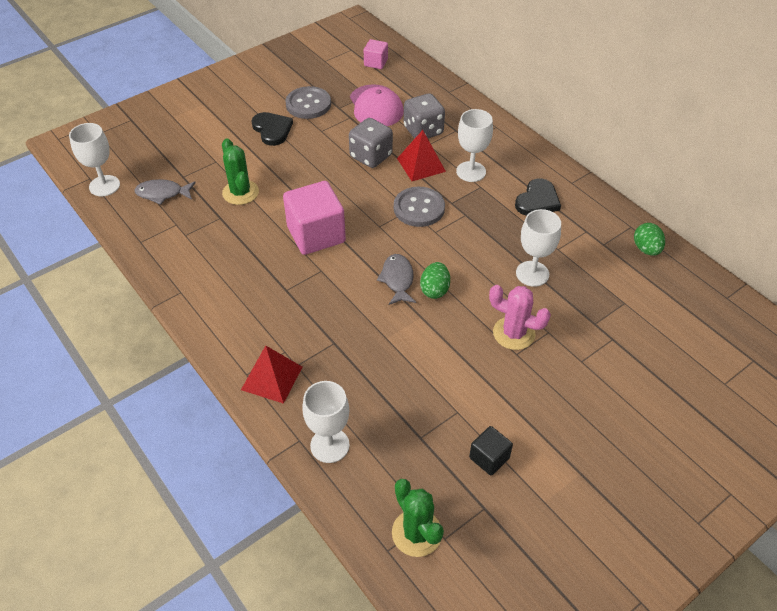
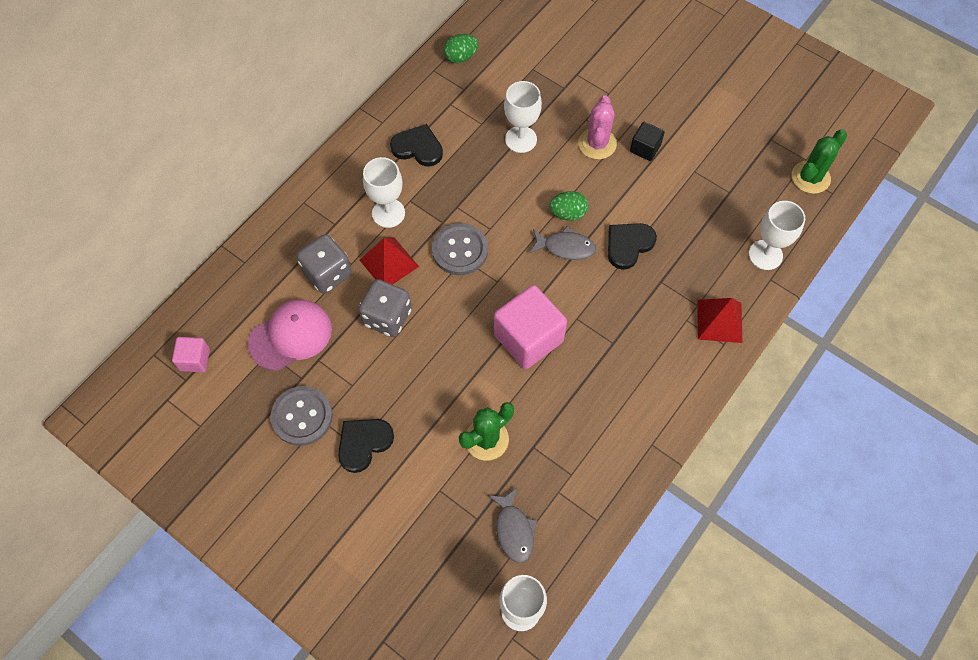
camera: 105 degrees left, 15 degrees up
grey fish [377,254,416,305] -> grey fish turned 150 degrees counterclockwise [529,226,596,260]
black cube [469,426,513,475] -> black cube moved to [630,122,665,161]
none -> black heart [608,223,657,270]

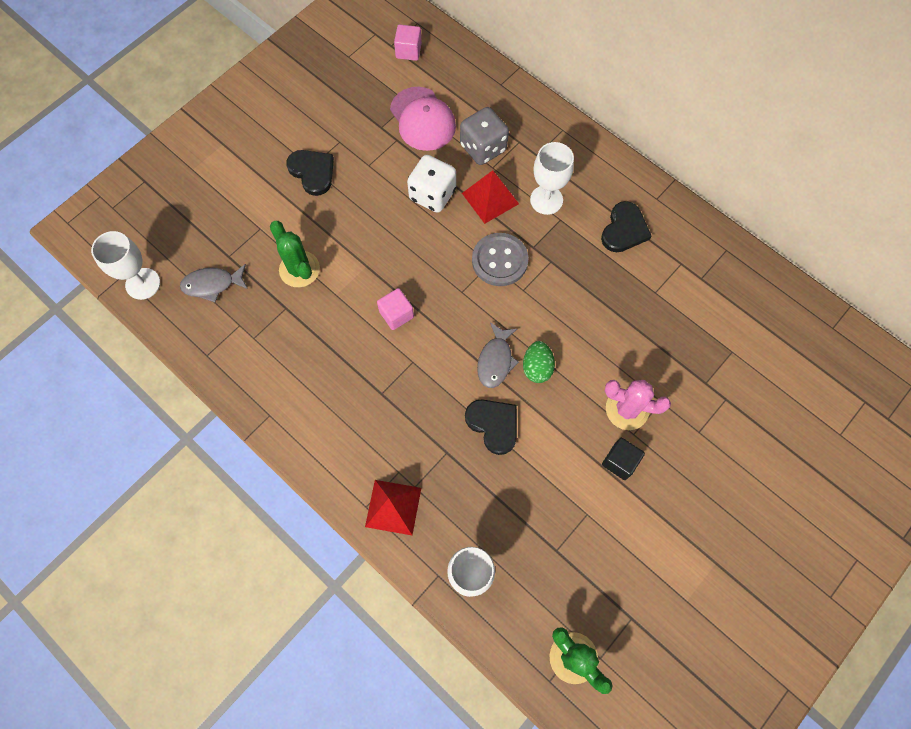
camera: 95 degrees right, 5 degrees up
grey button [270,386,333,446] -> none
grey dice [358,279,412,337] -> white dice [407,155,456,213]
green egg [444,34,478,63] -> none
pink cube [494,285,567,369] -> pink cube [377,288,414,330], size x0.51
white goblet [504,81,542,153] -> none

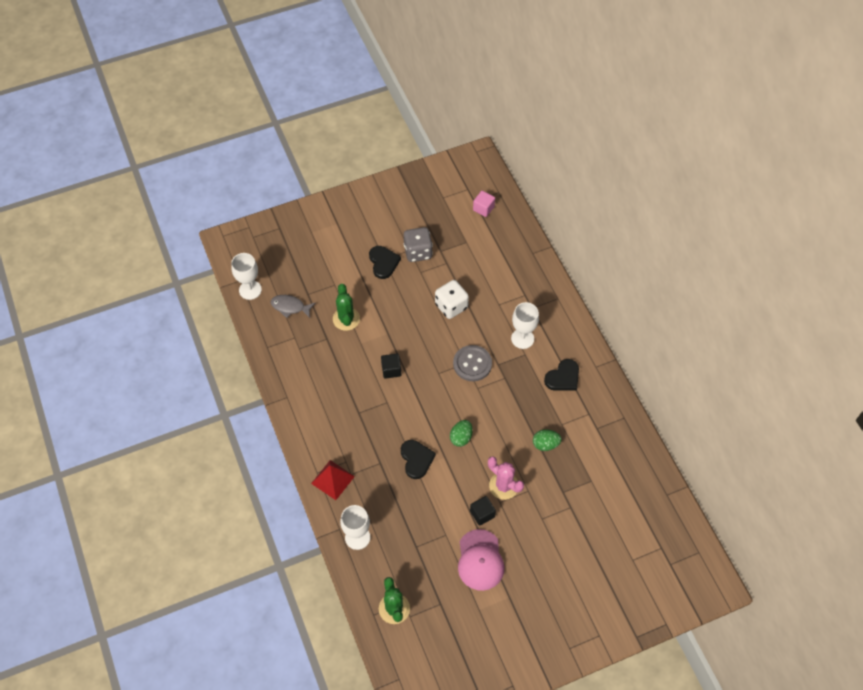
camera: 25 degrees right, 10 degrees down
pink cube [377,288,414,330] -> black cube [381,354,401,379]
pink cap [390,87,456,151] -> pink cap moved to [458,529,504,591]
grey dice [460,107,509,165] -> grey dice moved to [404,227,433,262]
red pyramid [462,170,519,224] -> none
grey fish [477,322,519,388] -> none
none -> green egg [533,429,562,451]

